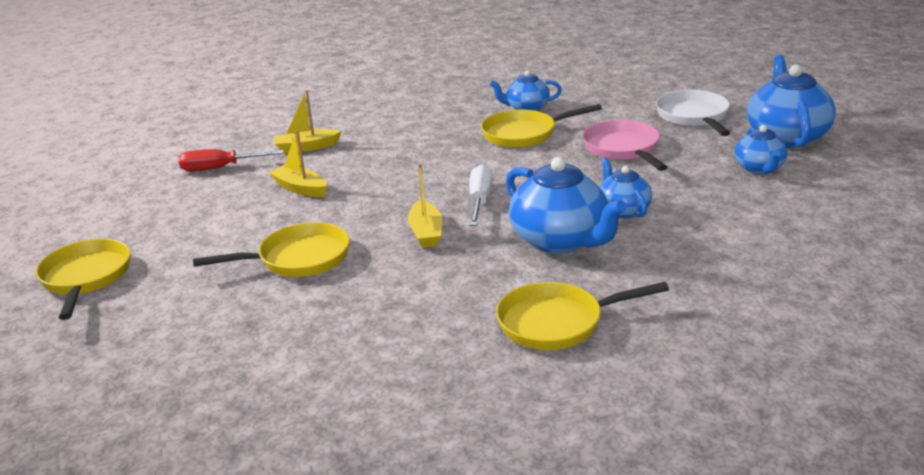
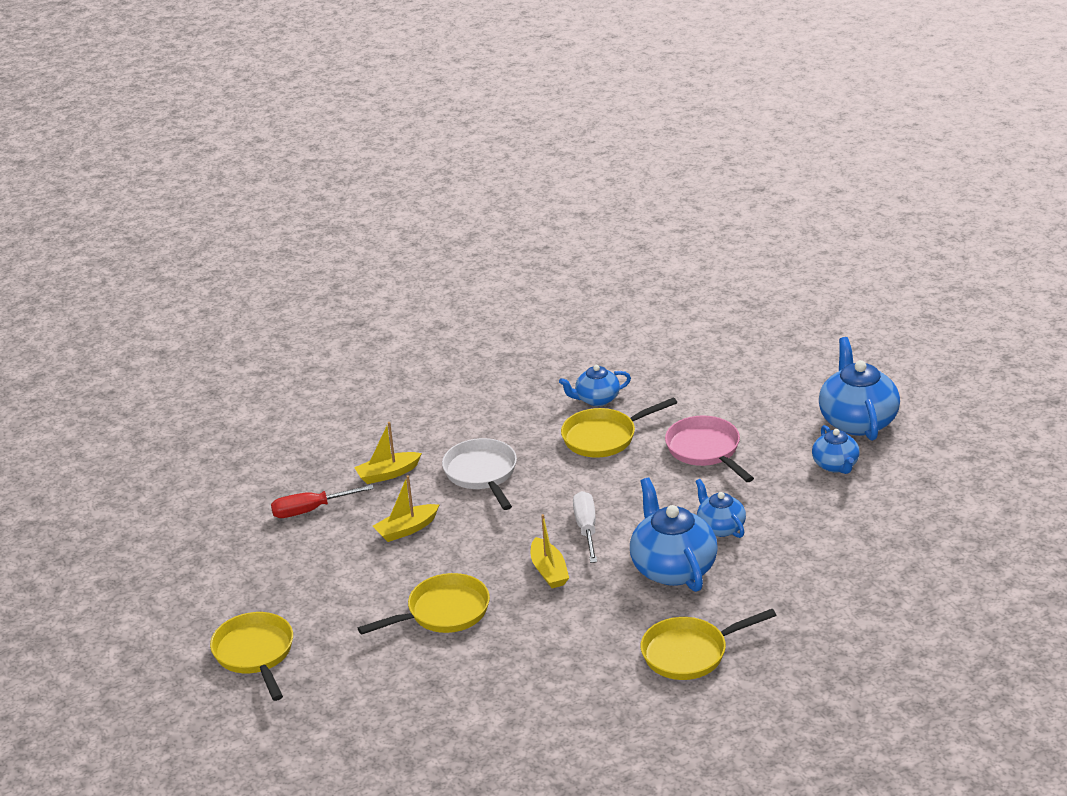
camera: 10 degrees left, 5 degrees up
yellow boat [269,130,327,197] -> yellow boat turned 60 degrees counterclockwise [373,475,439,542]
blue teapot [506,157,626,253] -> blue teapot turned 150 degrees counterclockwise [630,478,718,592]
white pan [656,90,730,136] -> white pan moved to [442,438,517,510]

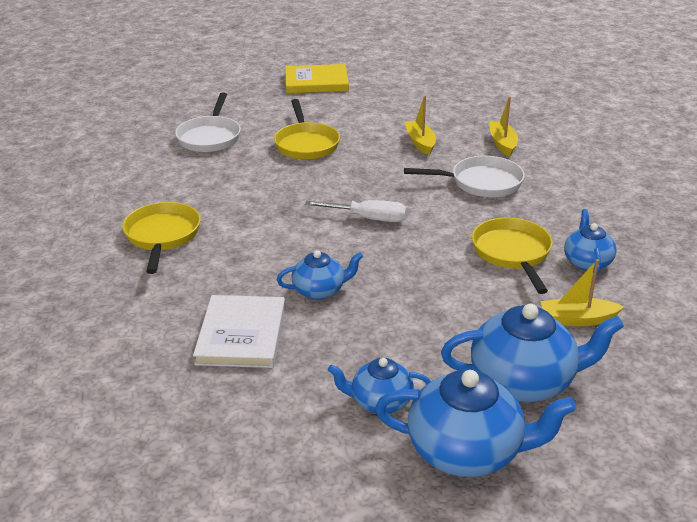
camera: 105 degrees right, 0 degrees up
yellow pan [210,612,293,701] -> yellow book [285,64,349,93]
red screwdriver [271,485,374,518] -> none
yellow boat [531,514,569,588] -> yellow boat moved to [540,259,624,326]
blue teapot [630,478,718,592] -> blue teapot moved to [441,304,624,402]
pink pan [665,416,754,482] -> none
none -> white pan [175,92,241,152]
none -> white book [193,295,285,368]

